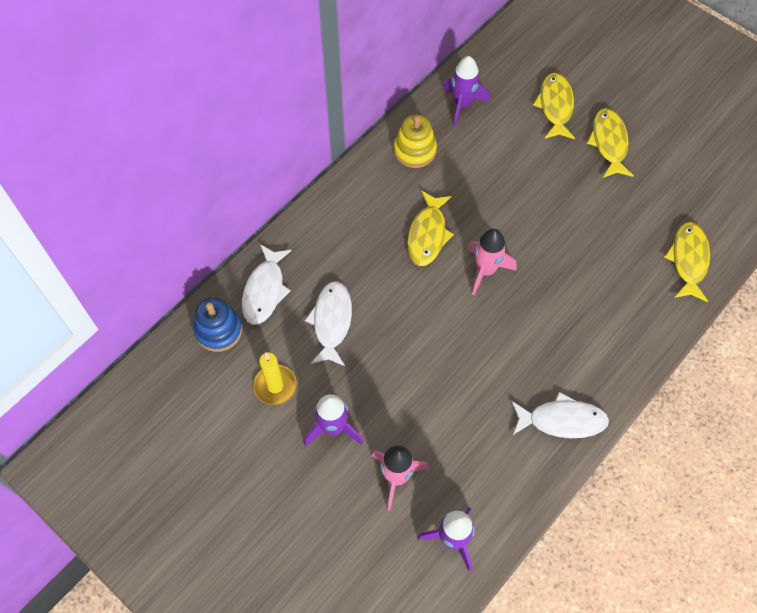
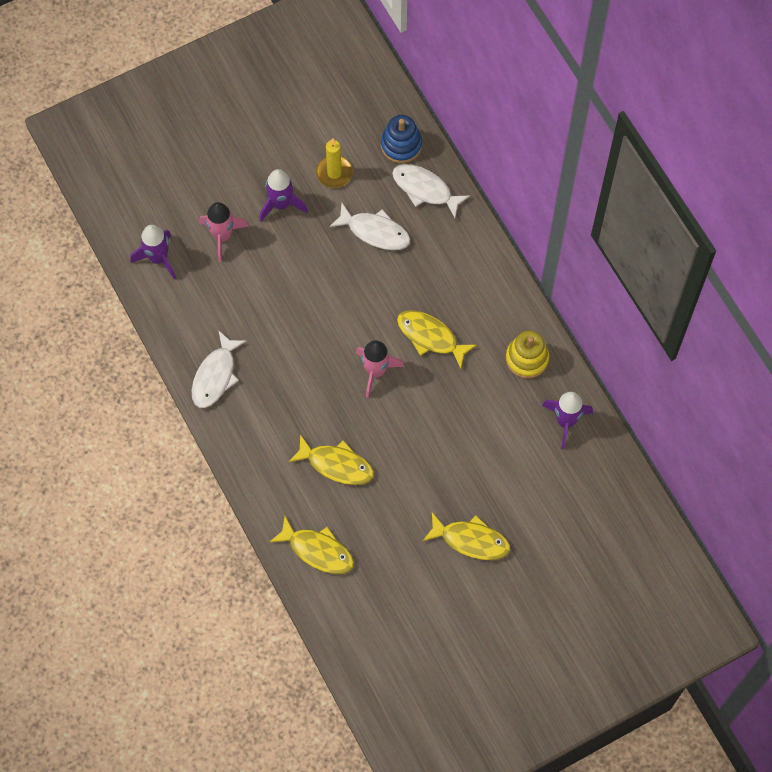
camera: 110 degrees right, 5 degrees up
yellow fish [533,73,575,139] -> yellow fish moved to [288,434,374,485]

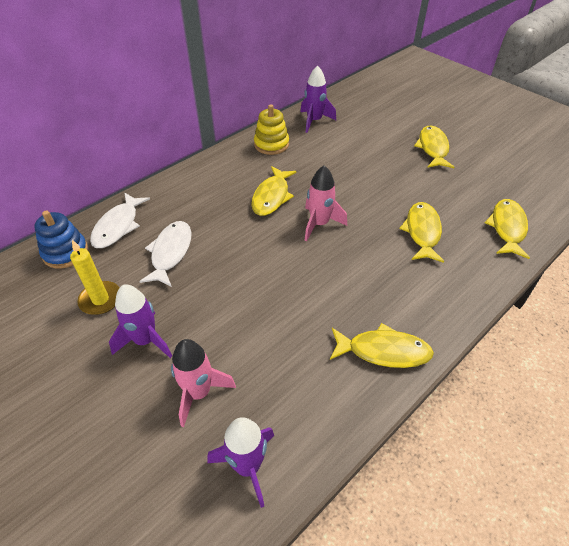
camera: 105 degrees left, 20 degrees down
white fish [192,330,246,408] -> yellow fish [330,323,434,368]

